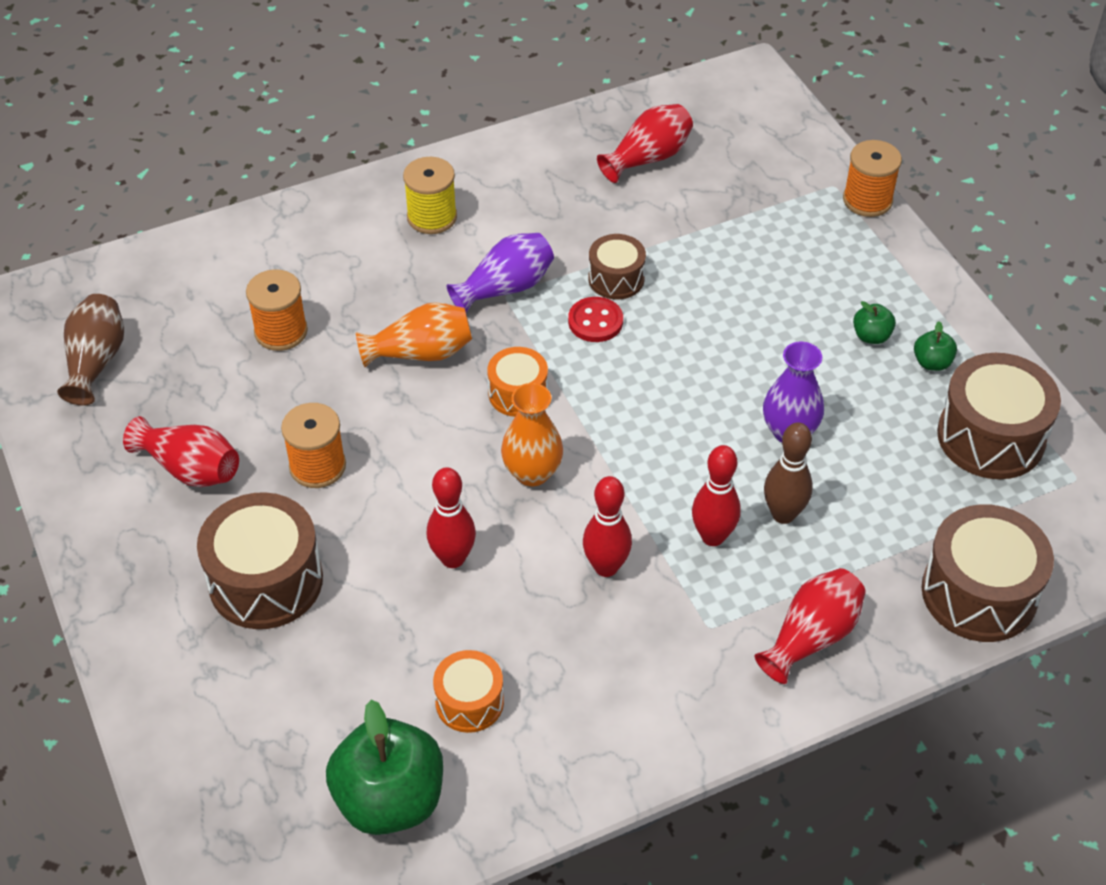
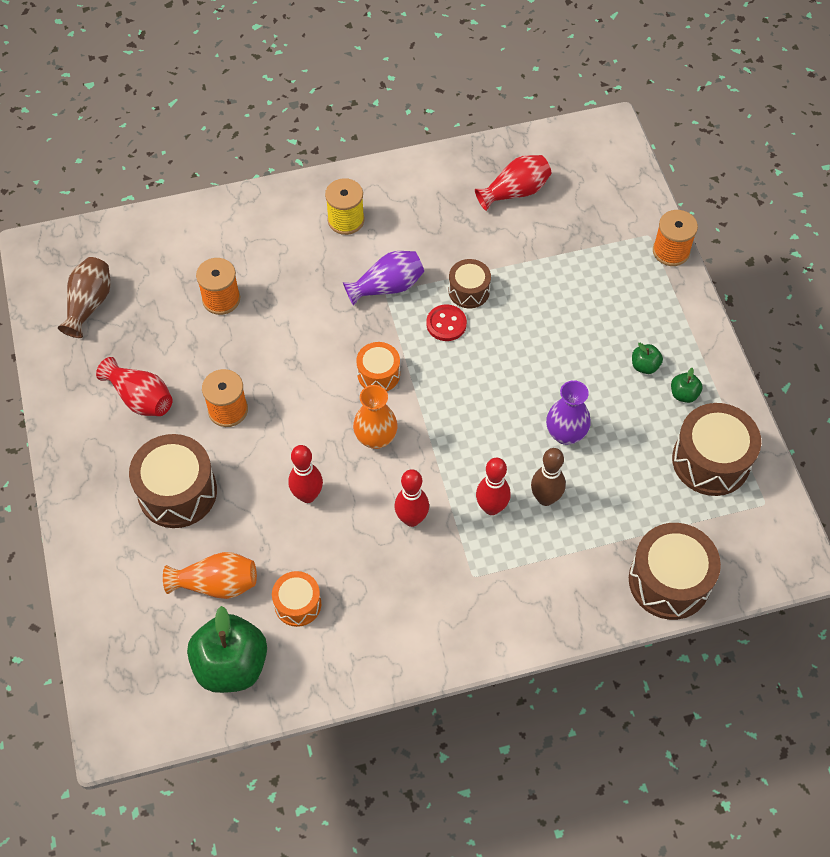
camera: 10 degrees right, 10 degrees up
orange vase [356,302,472,367] -> orange vase moved to [163,552,257,599]
red vase [755,568,866,684] -> none

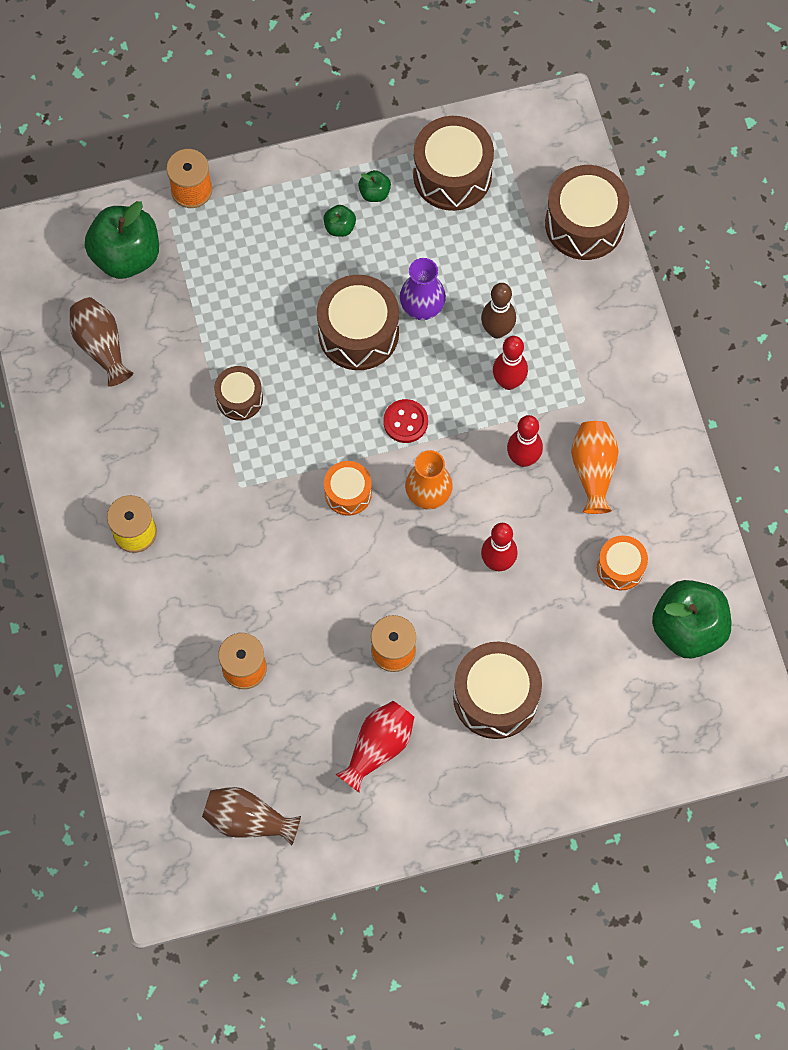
camera: 90 degrees left, 10 degrees up
orange vase [163,552,257,599] -> orange vase moved to [571,421,619,514]
purple vase [343,251,424,306] -> none
red button [426,305,467,341] -> red button moved to [383,399,428,443]
red vase [475,155,552,211] -> brown vase [70,297,134,387]
none -> green apple [85,201,159,279]
none -> brown drum [317,275,399,370]

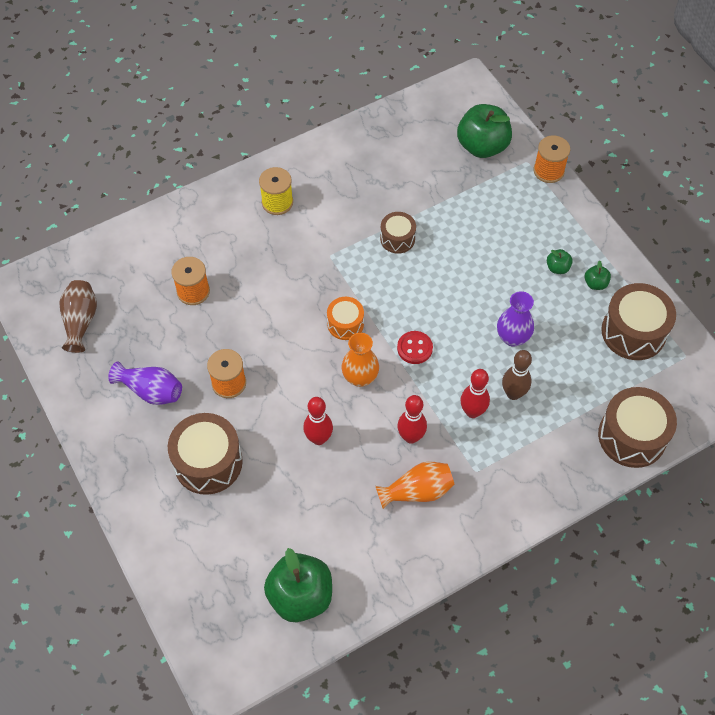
camera: 75 degrees right, 10 degrees down
brown vase [70,297,134,387] -> none
brown drum [317,275,399,370] -> none
red vase [335,701,414,793] -> purple vase [108,362,182,405]
orange drum [597,535,648,590] -> none

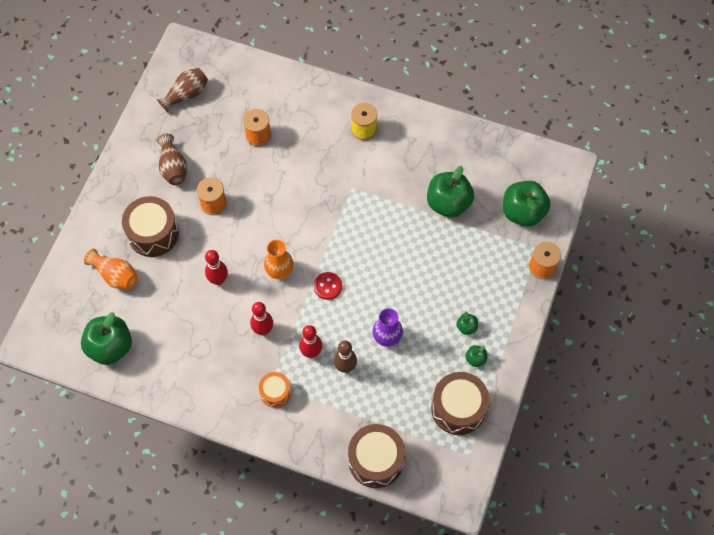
camera: 50 degrees right, 5 degrees up
purple vase [108,362,182,405] -> brown vase [157,134,188,185]
orange drum [327,297,364,340] -> orange drum moved to [259,372,291,408]
orange vase [376,461,455,509] -> orange vase moved to [84,249,138,289]
brown drum [380,212,416,254] -> none
none -> green apple [427,166,474,218]

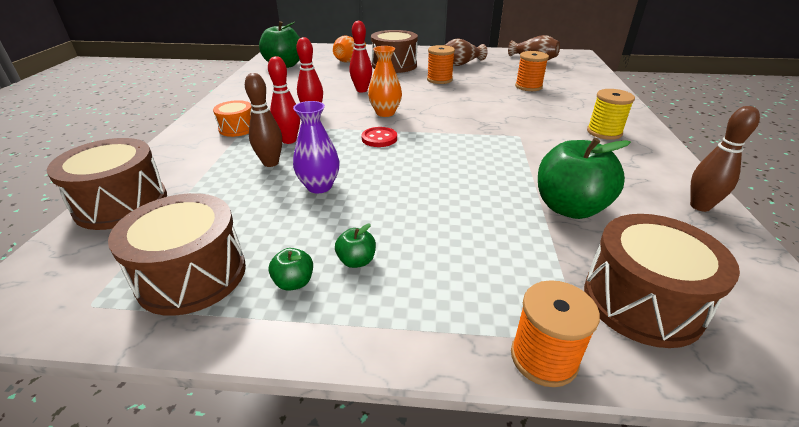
camera: 75 degrees right, 30 degrees down
green apple [503,181,551,227] -> brown drum [584,214,740,348]
none -> brown bowling pin [690,106,760,212]

